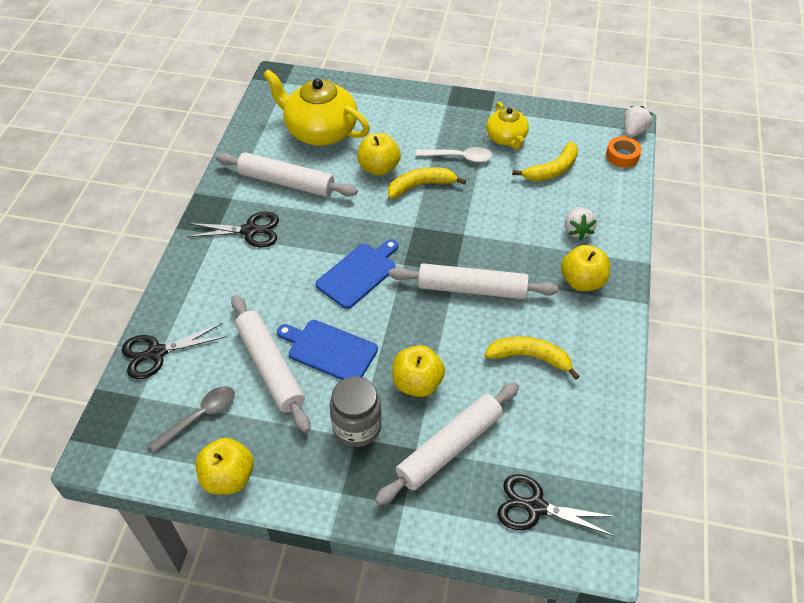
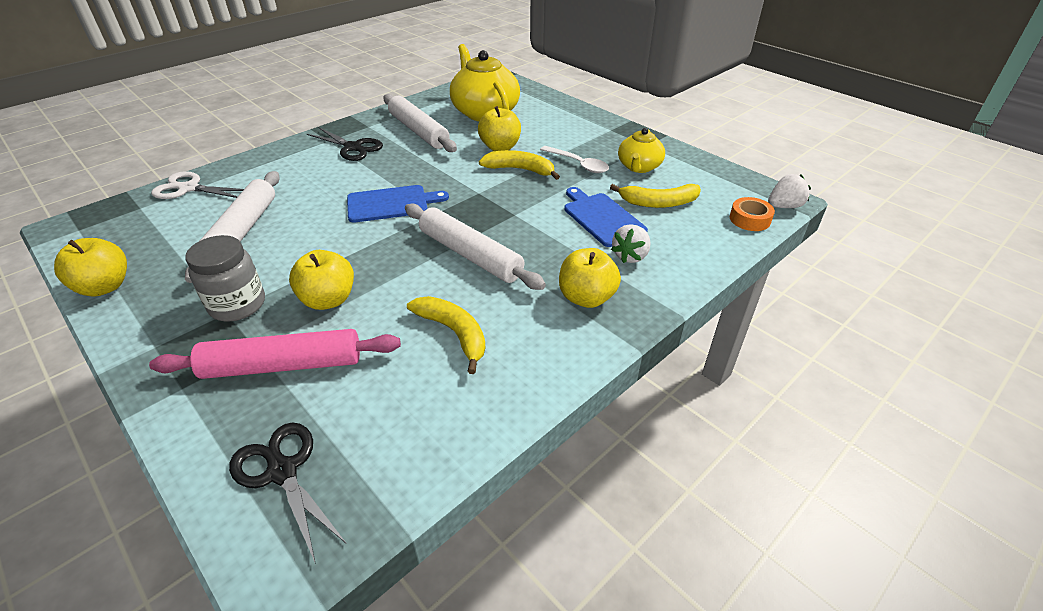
camera: 35 degrees right, 10 degrees down
black scissors [122,323,227,379] -> white scissors [151,171,244,199]
grey spoon [148,386,235,452] -> none
blue cutting board [277,320,378,380] -> blue cutting board moved to [564,187,648,247]
white rolling pin [375,382,519,505] -> pink rolling pin [149,329,401,379]

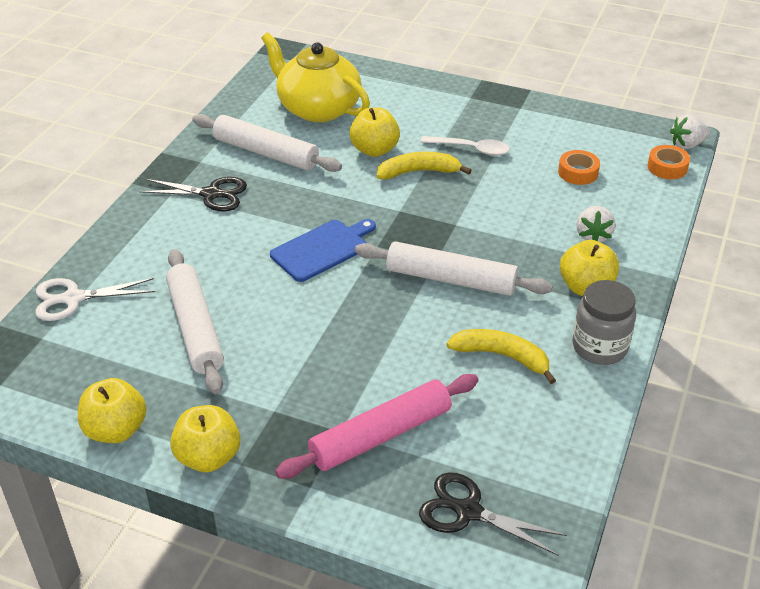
camera: 25 degrees left, 0 degrees up
grey jar [186,235,265,321] -> grey jar moved to [572,280,636,365]
yellow apple [289,250,354,310] -> yellow apple moved to [170,405,240,472]
blue cutting board [564,187,648,247] -> none
yellow banana [610,184,701,208] -> orange tape [558,150,600,185]
yellow teapot [618,128,665,173] -> none
white strawberry [768,174,811,208] -> white strawberry turned 150 degrees counterclockwise [670,114,710,149]

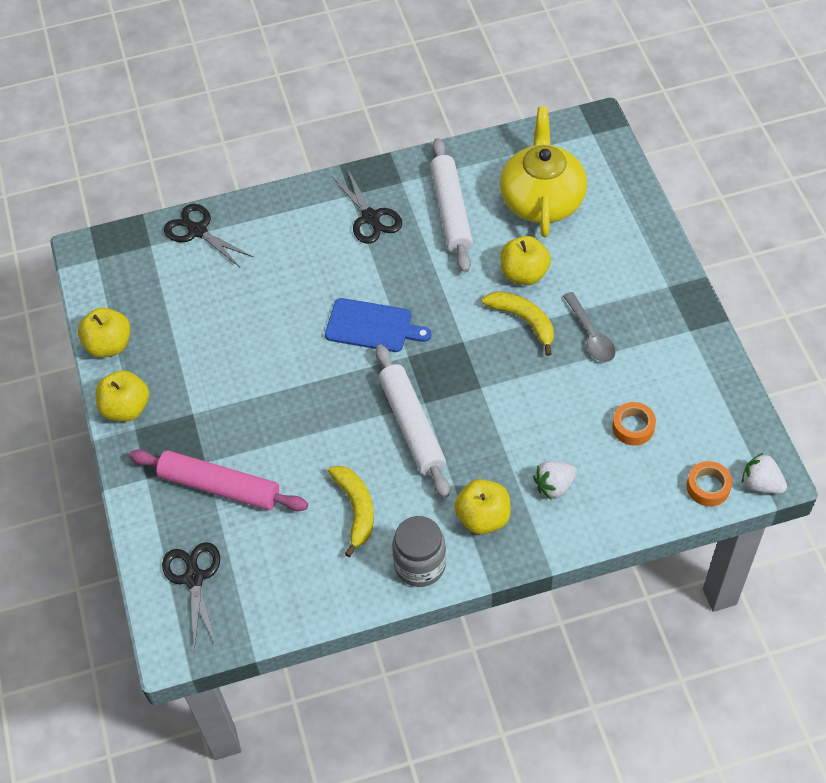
camera: 55 degrees right, 15 degrees up
white scissors [35,278,155,321] -> black scissors [164,204,253,268]
white rolling pin [166,249,224,394] -> none
white spoon [420,136,510,156] -> grey spoon [563,292,616,362]

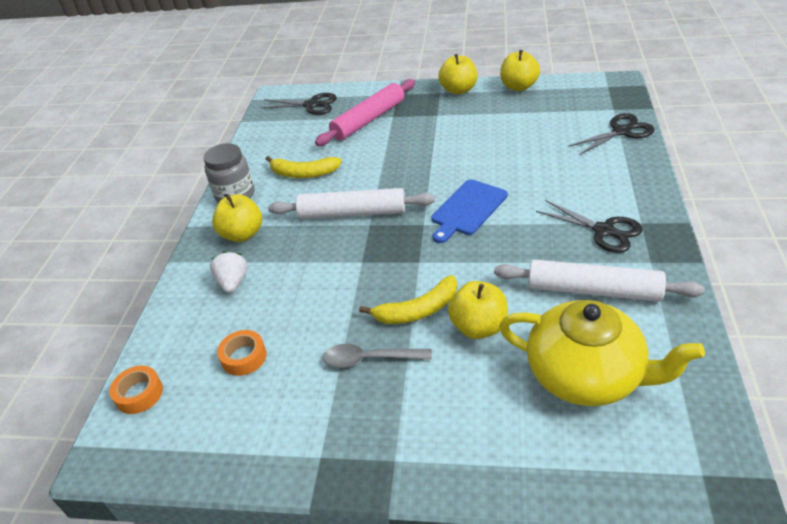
camera: 115 degrees right, 15 degrees down
black scissors [332,168,402,244] -> black scissors turned 135 degrees counterclockwise [536,200,643,253]
white strawberry [742,453,787,494] -> none

